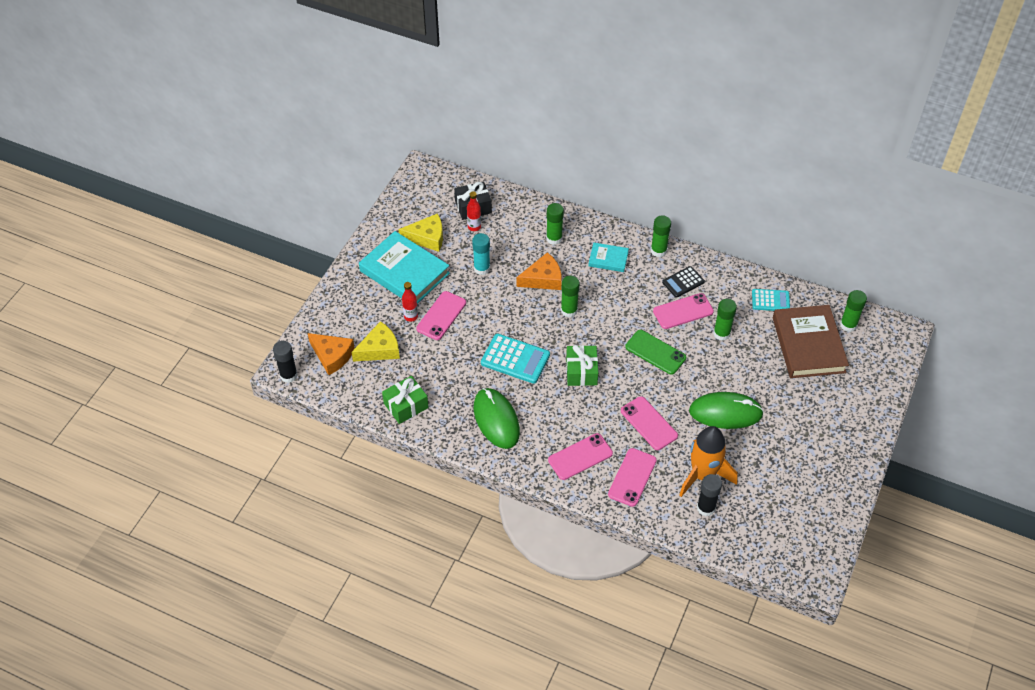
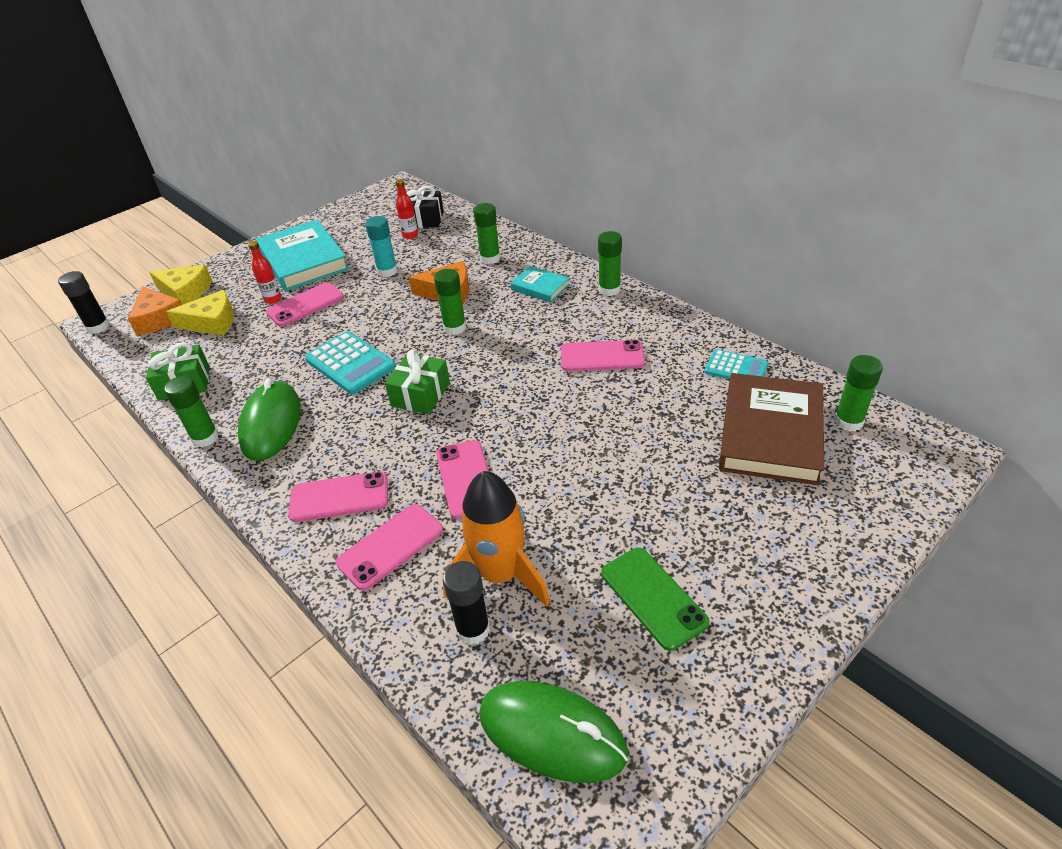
camera: 25 degrees right, 10 degrees down
yellow cheese [398,213,443,252] -> yellow cheese moved to [149,265,212,305]
green phone [625,330,686,375] -> green phone moved to [601,547,709,651]
black calculator [662,266,705,298] -> none
green mouse [689,392,764,429] -> green mouse moved to [479,681,628,783]
green glue stick [713,299,737,341] -> green glue stick moved to [164,376,219,448]

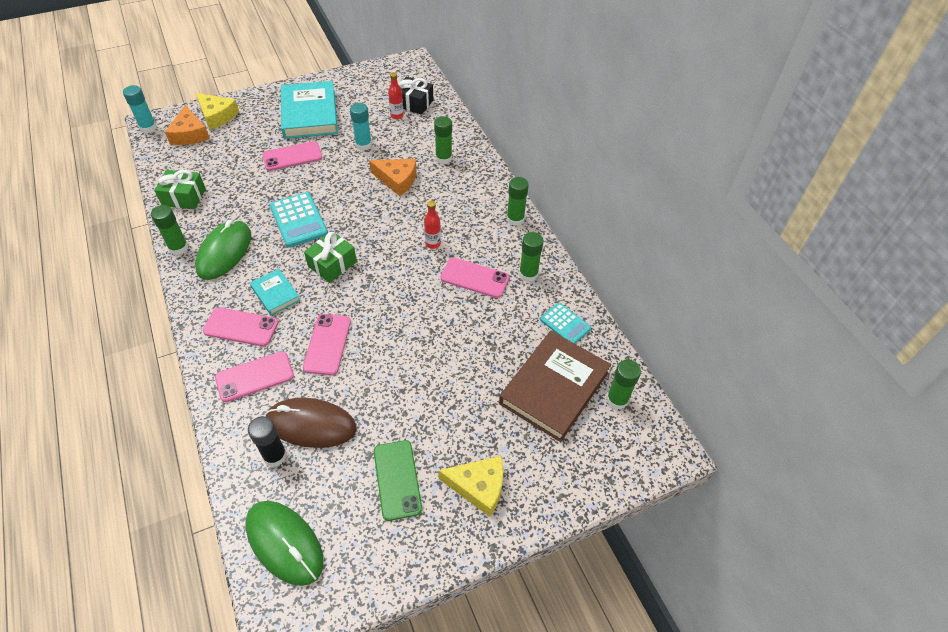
camera: 15 degrees right, 10 degrees up
black glue stick [58,271,110,334] -> turquoise glue stick [123,85,157,133]
yellow cheese [166,290,234,336] -> yellow cheese moved to [438,456,503,517]
red bottle [248,241,282,304] -> red bottle moved to [424,201,441,249]
green glue stick [434,269,466,335] -> green glue stick moved to [519,232,544,282]
orange rocket [443,471,550,606] -> brown mouse [265,398,357,448]
turquoise book [511,266,570,303] -> turquoise book moved to [250,269,300,315]

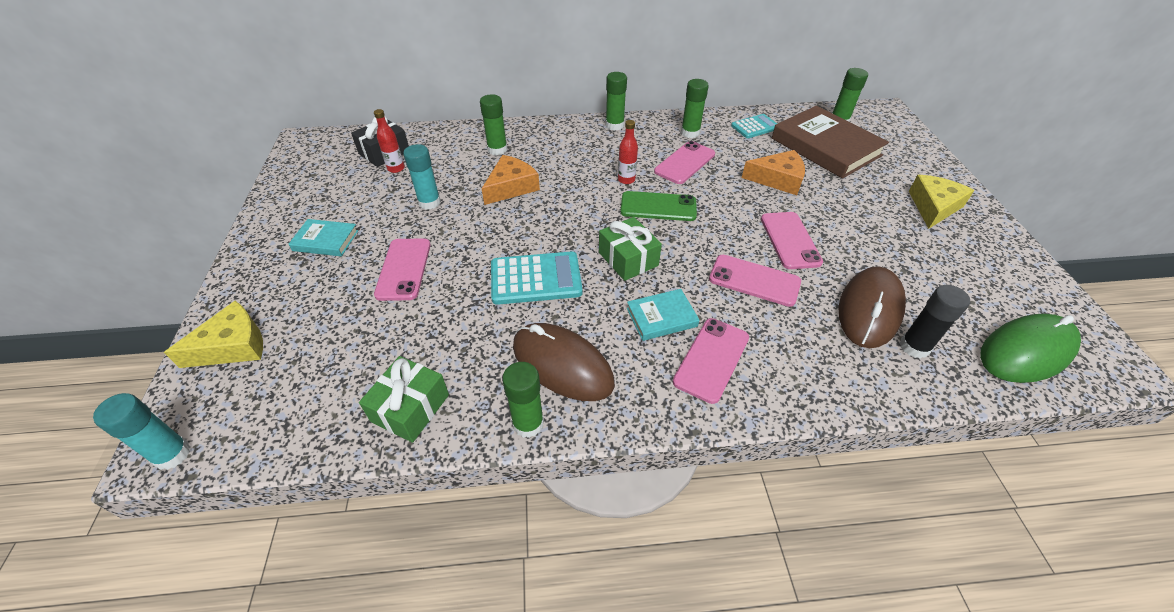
camera: 70 degrees left, 5 degrees down
orange cheese [165,105,210,145] -> orange cheese moved to [742,150,805,195]
green mouse [195,220,251,280] -> brown mouse [513,323,615,401]
pink phone [215,351,294,402] -> pink phone moved to [761,212,823,269]
turquoise book [281,81,338,139] -> turquoise book [289,219,358,256], size x0.50
green phone [374,440,422,521] -> green phone moved to [620,191,697,221]

